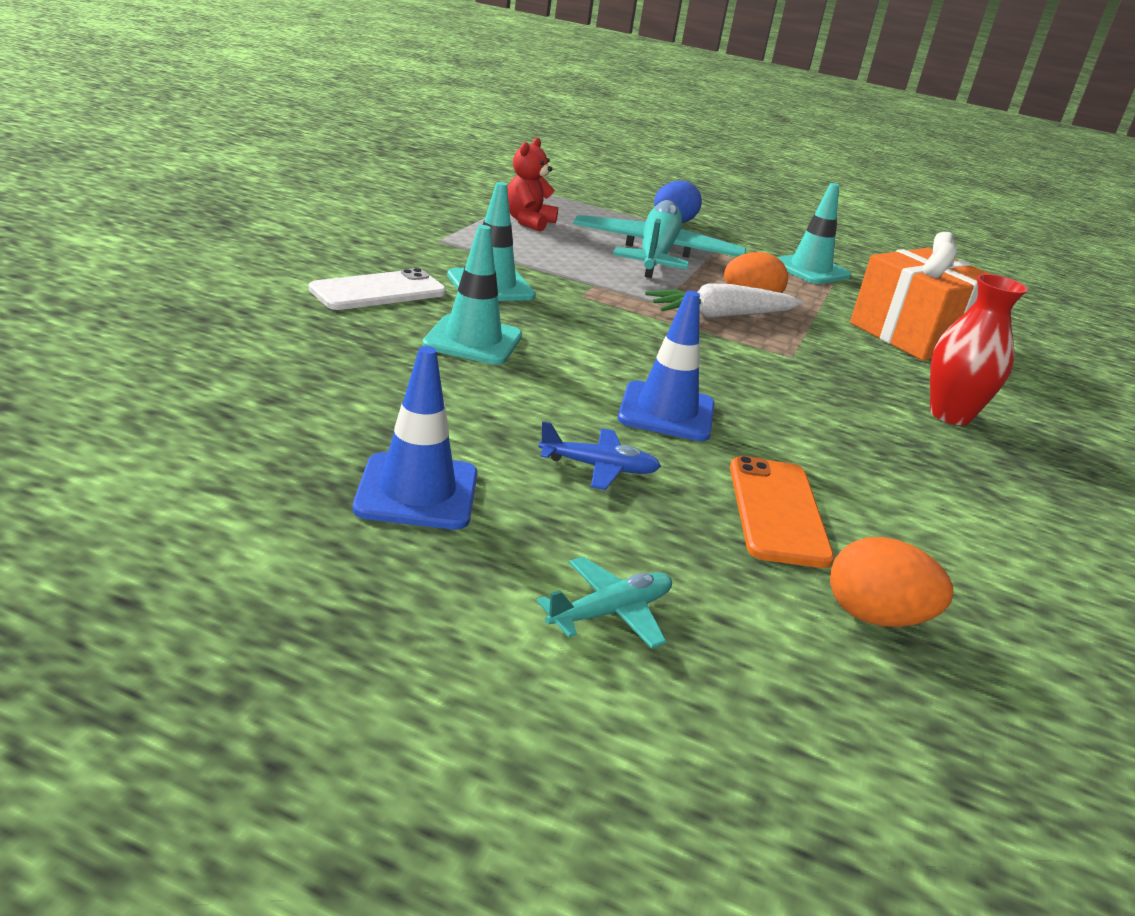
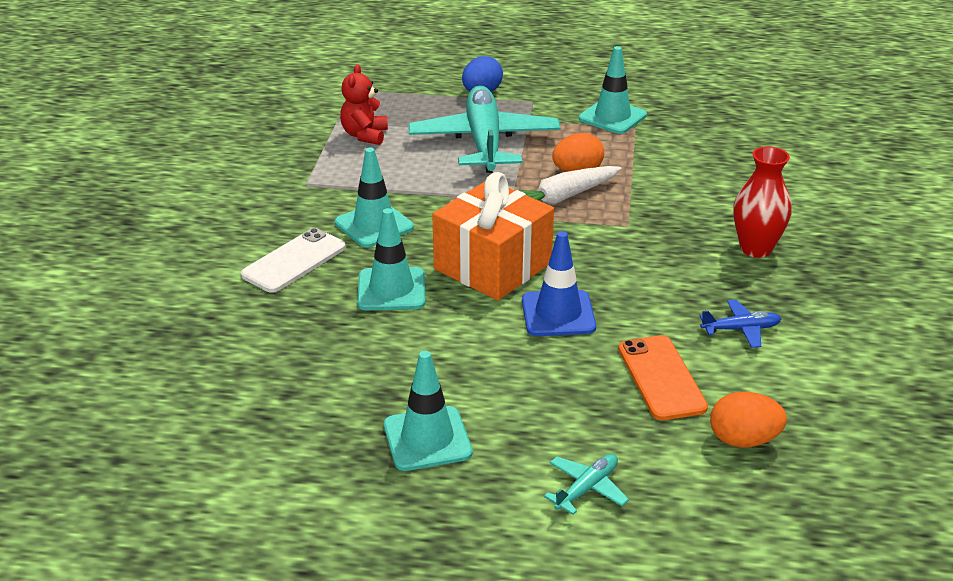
camera: 10 degrees left, 5 degrees up
blue traffic cone [353,346,478,529] -> turquoise traffic cone [384,351,473,471]
blue plane [538,421,661,490] -> blue plane moved to [700,299,782,348]
orange gift [850,232,990,361] -> orange gift moved to [432,172,554,300]

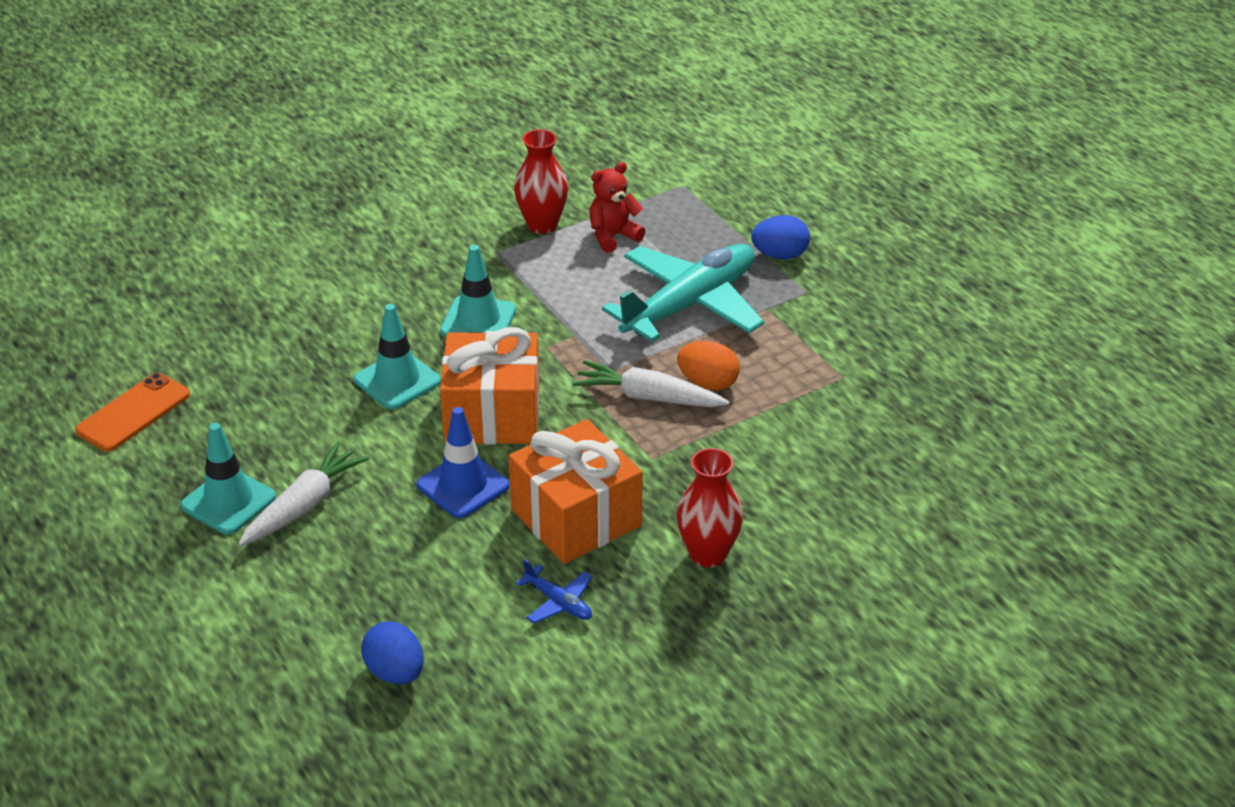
camera: 50 degrees right, 5 degrees up
white phone [241,228,346,293] -> none
turquoise plane [544,454,629,515] -> none
turquoise traffic cone [579,46,647,134] -> none
orange phone [618,335,708,420] -> orange phone moved to [75,373,190,452]
orange egg [710,392,787,448] -> blue egg [361,621,424,684]
none -> white carrot [238,442,369,546]
none -> orange gift [509,419,643,564]
none -> red vase [514,129,568,234]

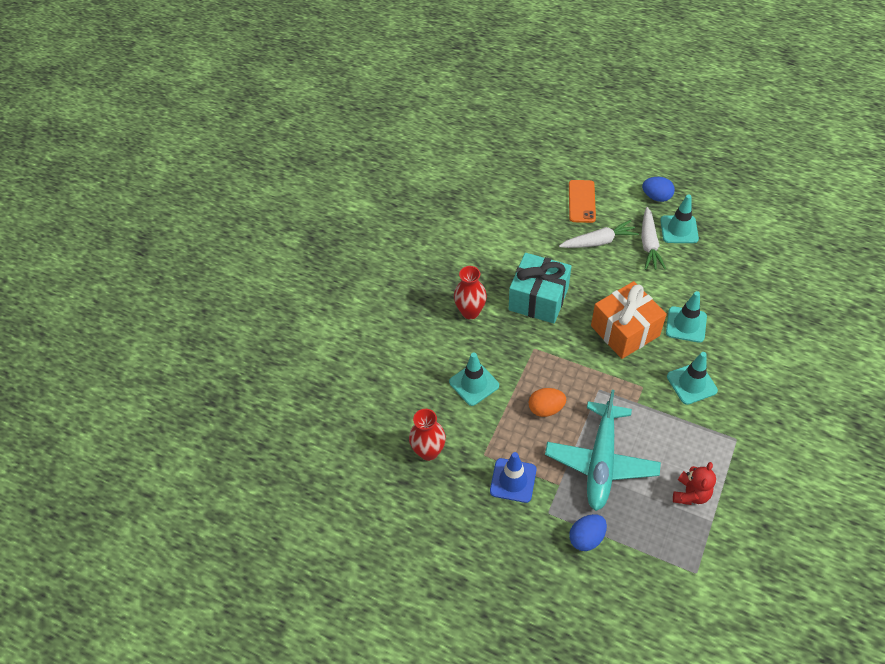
camera: 150 degrees right, 15 degrees up
orange phone [75,373,190,452] -> orange phone moved to [569,180,596,223]
blue egg [361,621,424,684] -> blue egg moved to [642,177,675,202]
blue traffic cone [417,407,510,518] -> blue traffic cone moved to [490,452,536,503]
orange gift [509,419,643,564] -> turquoise gift [509,253,572,324]
red vase [514,129,568,234] -> red vase moved to [409,409,446,461]
blue plane [515,559,592,624] -> none
white carrot [573,360,729,407] -> white carrot moved to [559,220,639,248]
none -> turquoise traffic cone [449,352,499,406]

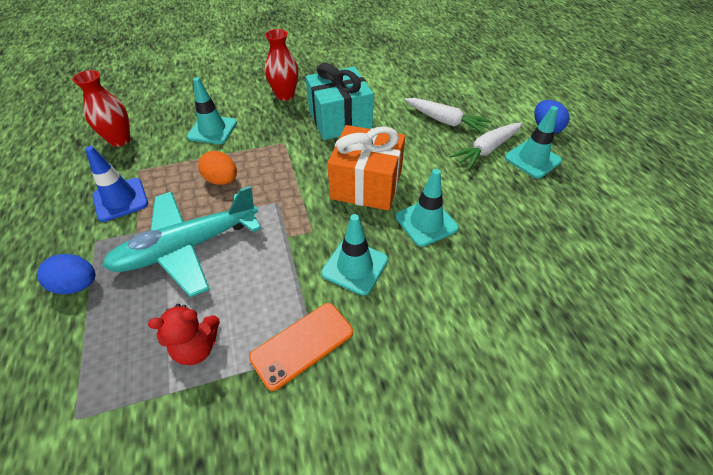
camera: 45 degrees right, 5 degrees down
orange phone [569,180,596,223] -> orange phone moved to [249,303,353,391]

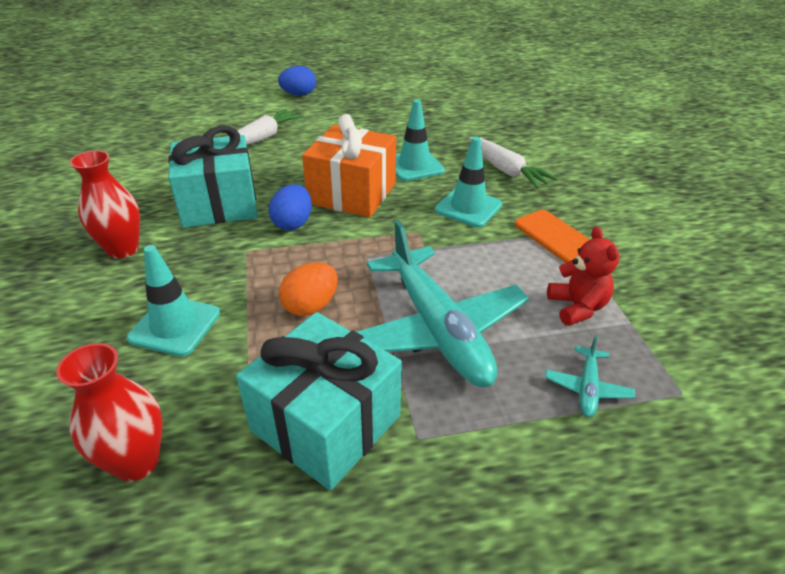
camera: 85 degrees left, 10 degrees down
blue egg [37,254,95,294] -> blue egg moved to [269,184,312,231]
blue traffic cone [85,146,148,222] -> turquoise gift [236,312,402,490]
white carrot [450,122,522,170] -> white carrot moved to [469,137,558,189]
turquoise traffic cone [505,106,562,179] -> none
none -> turquoise plane [545,335,635,417]

